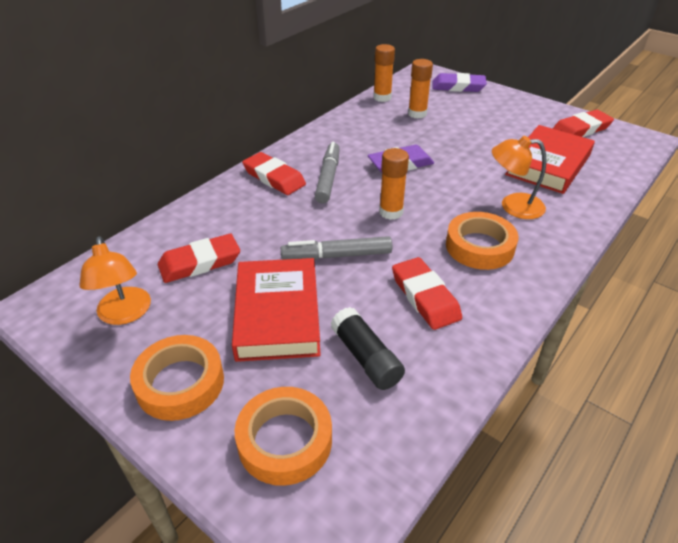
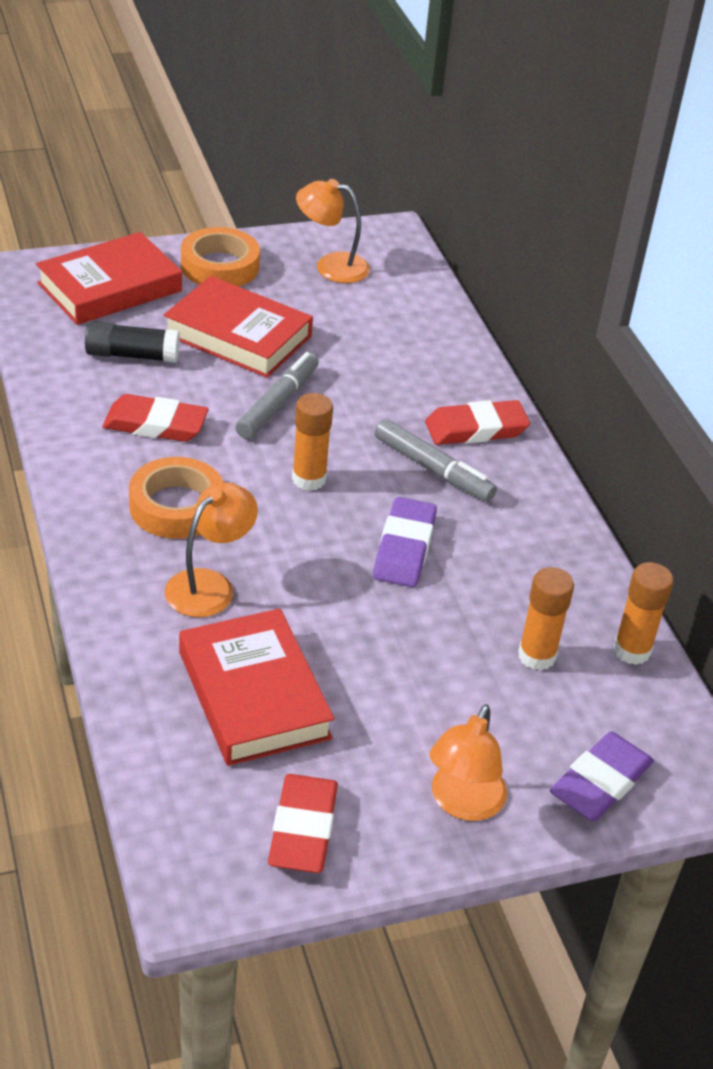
camera: 120 degrees right, 0 degrees up
red eraser [158,234,240,283] -> none
orange tape [235,387,332,486] -> red book [36,232,182,325]
none -> orange lamp [430,704,507,821]

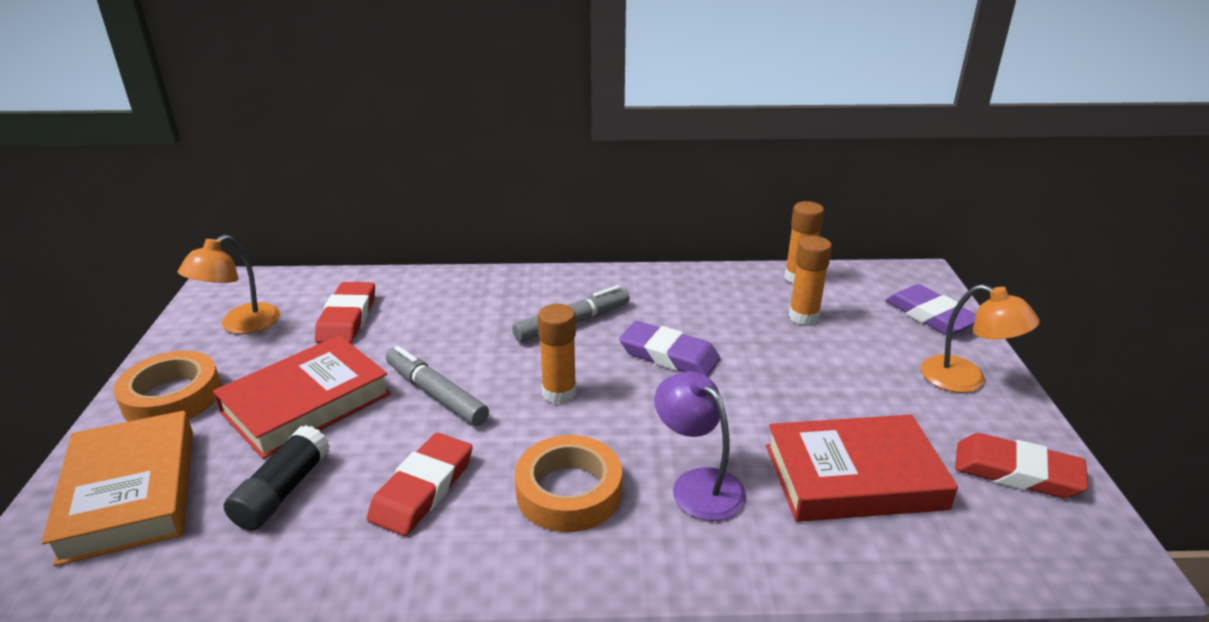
camera: 70 degrees left, 10 degrees down
red book [36,232,182,325] -> orange book [41,411,193,566]
orange lamp [165,482,258,617] -> purple lamp [654,371,746,521]
red eraser [425,400,530,445] -> red eraser moved to [315,282,375,343]

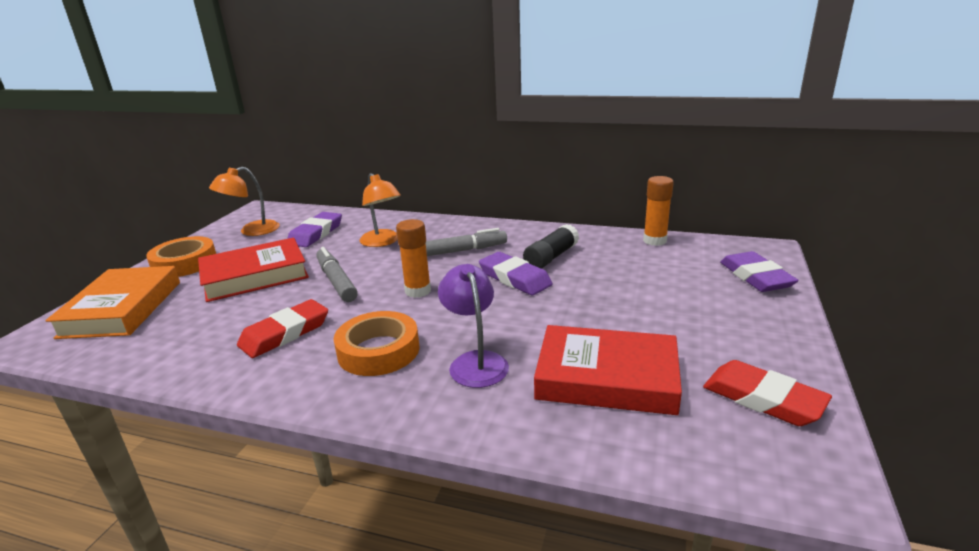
camera: 20 degrees right, 5 degrees down
black glue stick [224,425,330,531] -> black glue stick moved to [523,224,579,269]
red eraser [315,282,375,343] -> purple eraser [287,212,342,247]
orange glue stick [789,236,832,325] -> none
orange lamp [921,284,1040,393] -> orange lamp moved to [360,173,401,247]

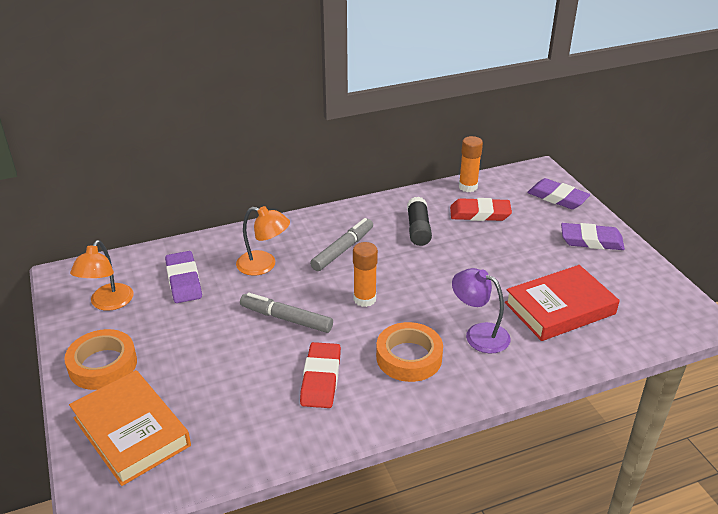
camera: 40 degrees left, 10 degrees up
red book [198,238,309,302] -> none
purple eraser [479,252,553,295] -> purple eraser moved to [561,223,625,250]
red eraser [703,360,832,426] -> red eraser moved to [450,198,512,221]

